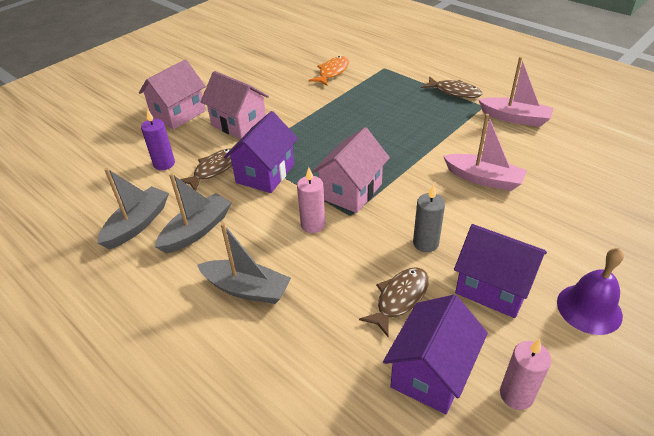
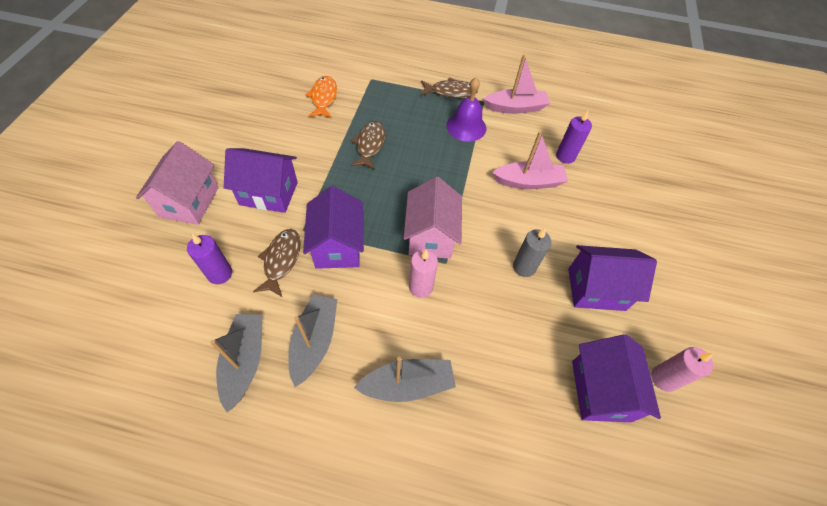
camera: 35 degrees left, 15 degrees up
pink house [200,71,269,139] -> purple house [224,148,298,213]
brown fish [359,267,429,337] -> brown fish moved to [351,121,385,170]
purple bell [557,248,624,335] -> purple bell moved to [446,77,486,142]
none -> purple candle [556,110,592,164]

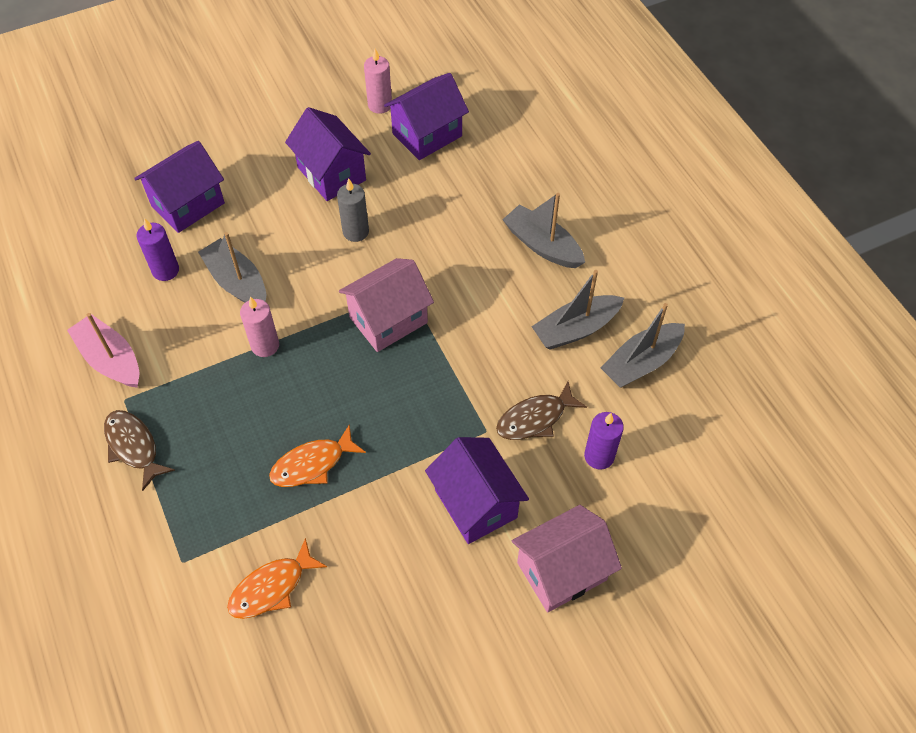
camera: 125 degrees left, 0 degrees up
purple house [303,186,364,269] -> purple house moved to [134,141,225,233]
brown fish [351,121,385,170] -> orange fish [269,425,366,487]
pink candle [409,250,438,298] -> pink candle moved to [240,296,279,357]
purple bell [446,77,486,142] -> none
pink boat [492,131,568,189] -> grey boat [198,232,266,303]

